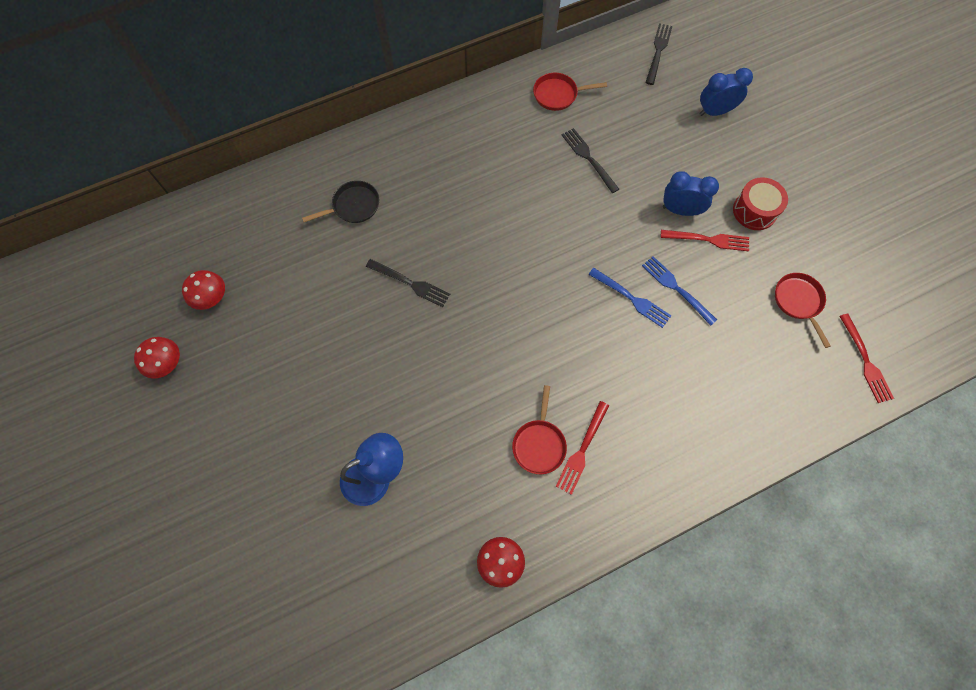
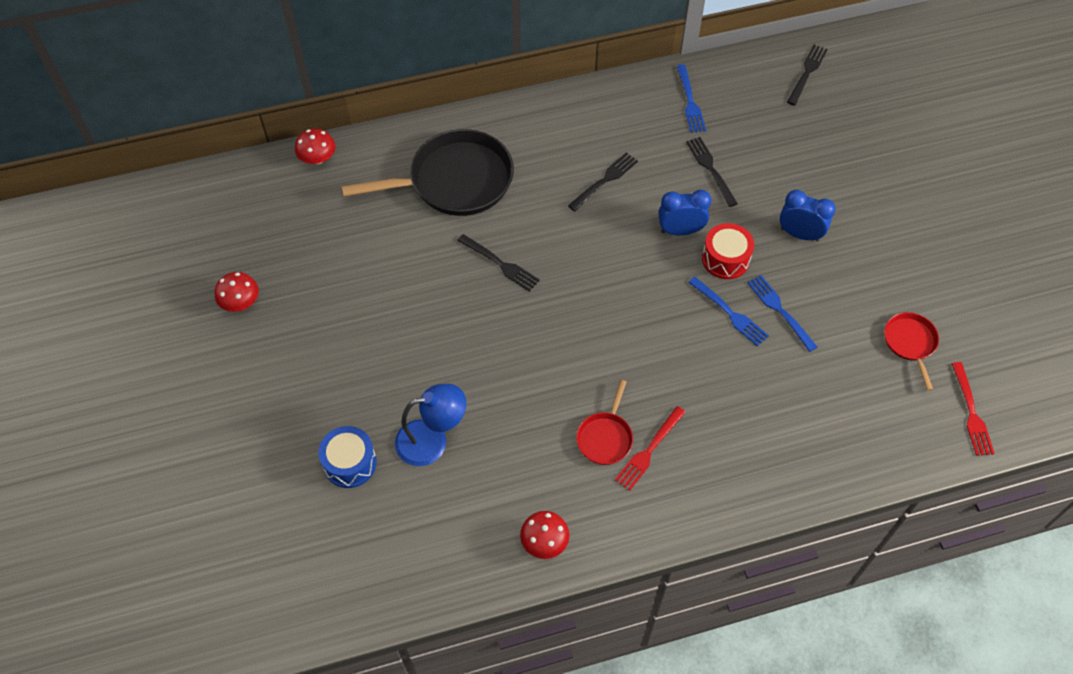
camera: 10 degrees right, 10 degrees down
red mushroom [182,270,225,310] -> red mushroom moved to [295,129,335,164]
black pan [302,181,379,223] -> black pan [341,129,514,216], size x2.07
red pan [533,73,607,111] -> blue fork [677,64,706,133]
red fork [661,230,749,251] -> none
blue clock [699,68,753,116] -> blue clock moved to [658,190,711,235]
red drum [733,177,788,230] -> red drum moved to [702,223,754,279]
none -> blue drum [318,426,377,488]
none -> black fork [568,152,638,211]

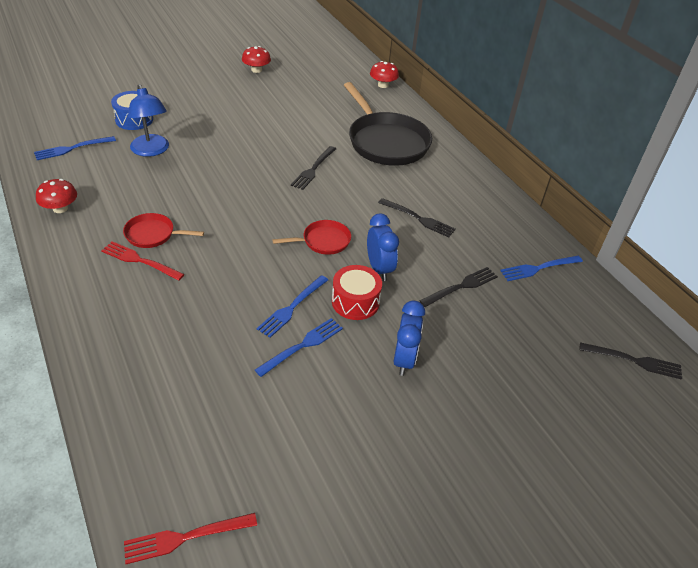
camera: 75 degrees right, 15 degrees down
red pan [884,312,939,391] -> red pan moved to [272,220,351,255]
none -> blue fork [34,136,116,160]

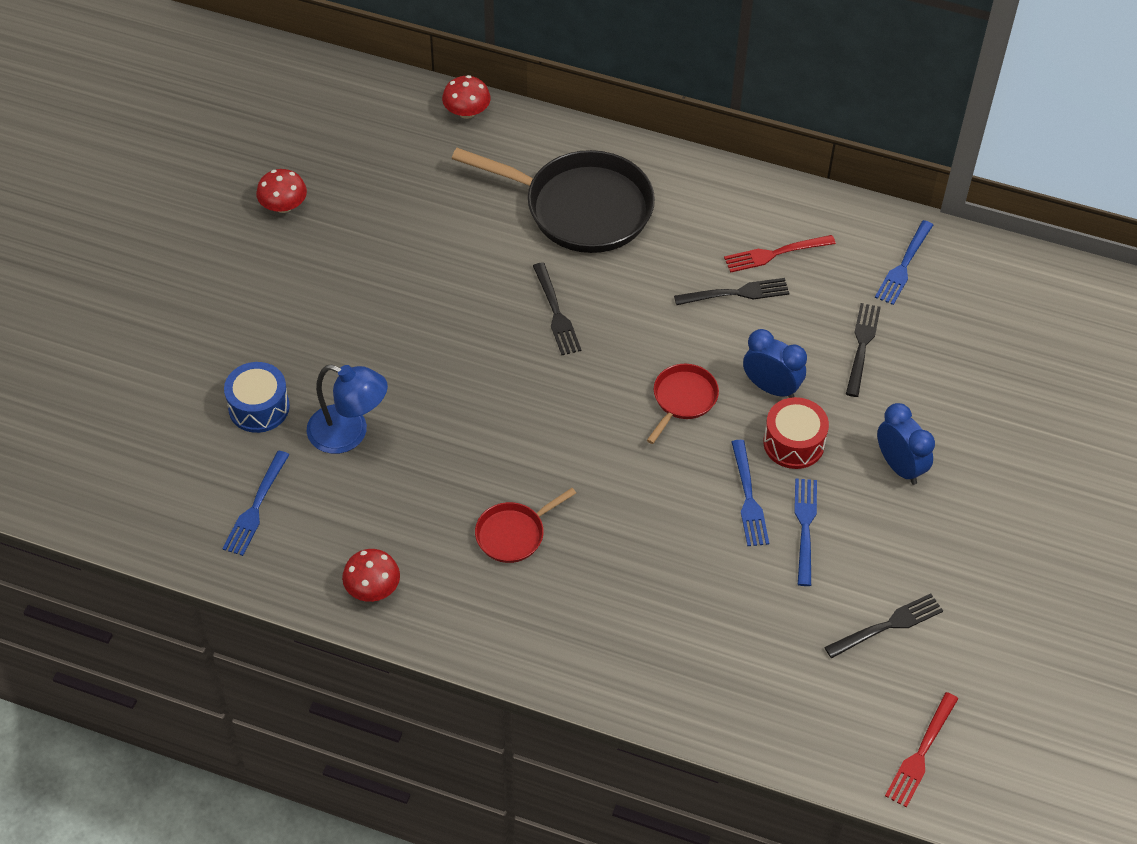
camera: 40 degrees left, 10 degrees up
red fork [101,241,185,281] -> red fork moved to [724,235,836,273]
black fork [580,342,682,380] -> black fork moved to [824,594,943,658]

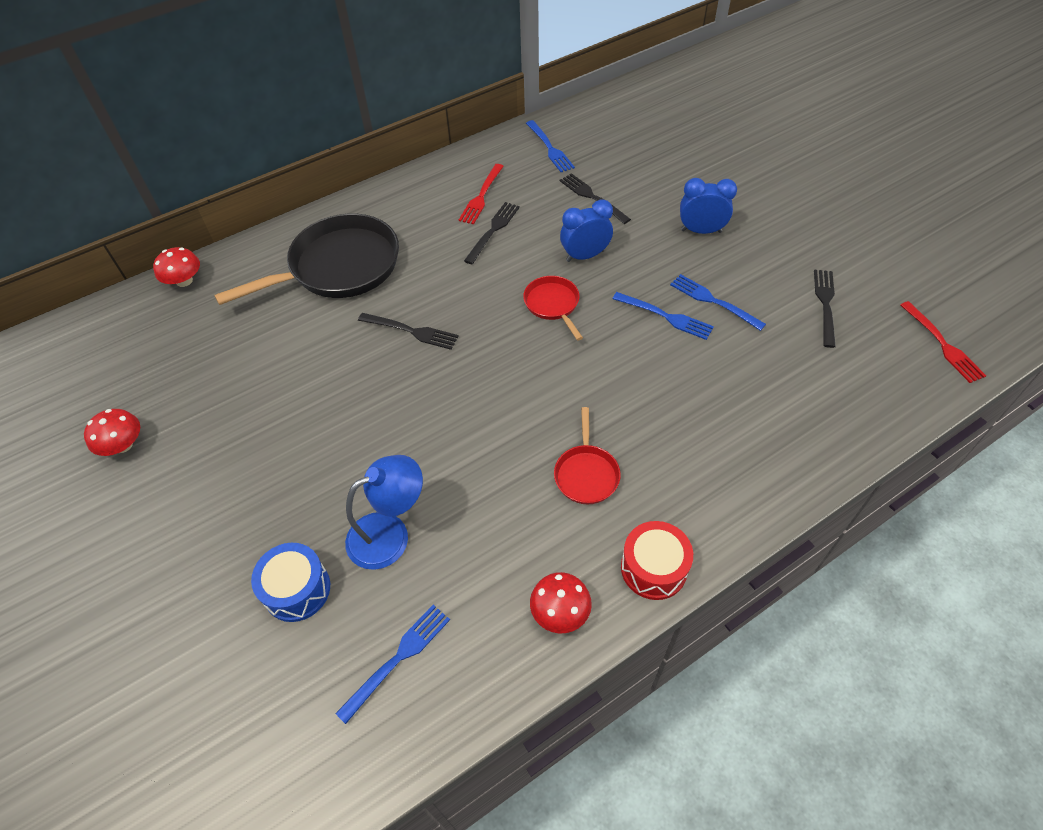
camera: 50 degrees left, 0 degrees up
blue fork [222,451,289,556] -> blue fork turned 105 degrees counterclockwise [335,605,450,724]
red drum [763,397,829,469] -> red drum moved to [621,521,693,600]

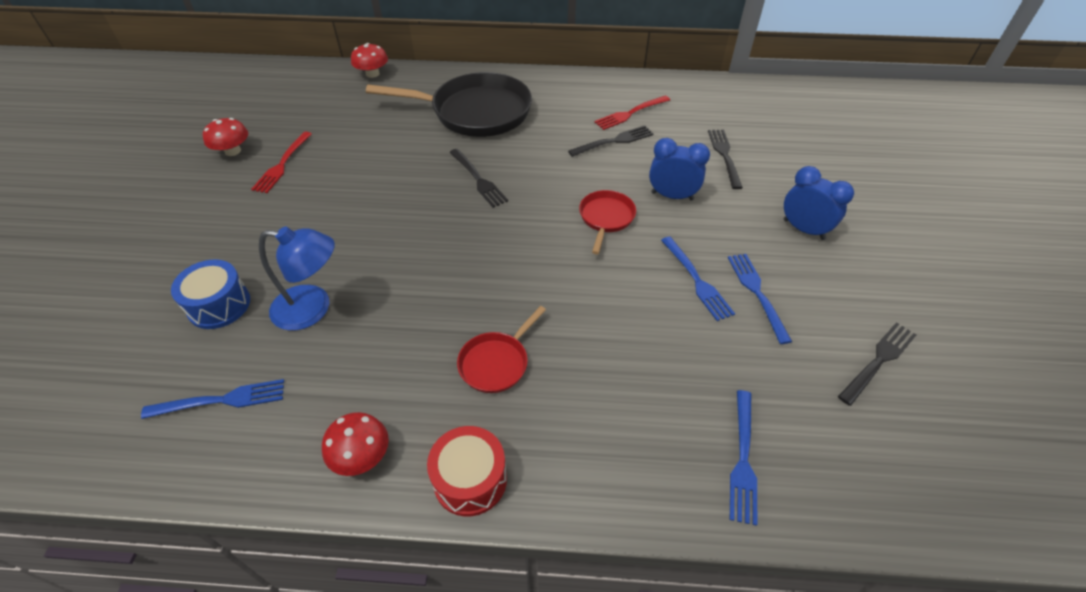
camera: 35 degrees right, 5 degrees down
blue fork [526,120,575,172] -> blue fork moved to [730,390,758,526]
red fork [900,301,986,383] -> red fork moved to [251,132,312,193]

